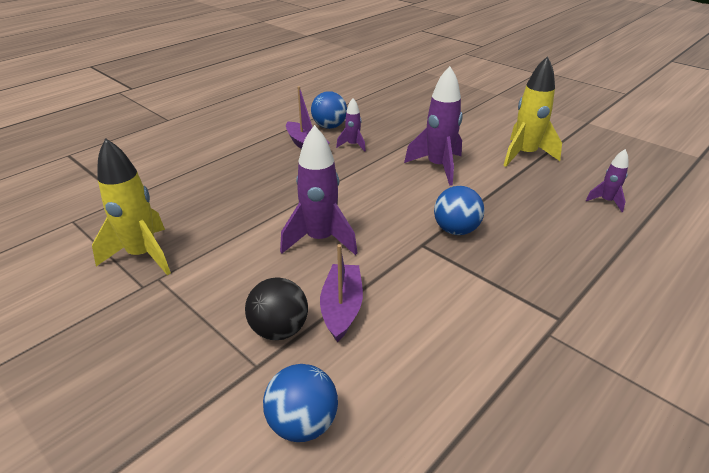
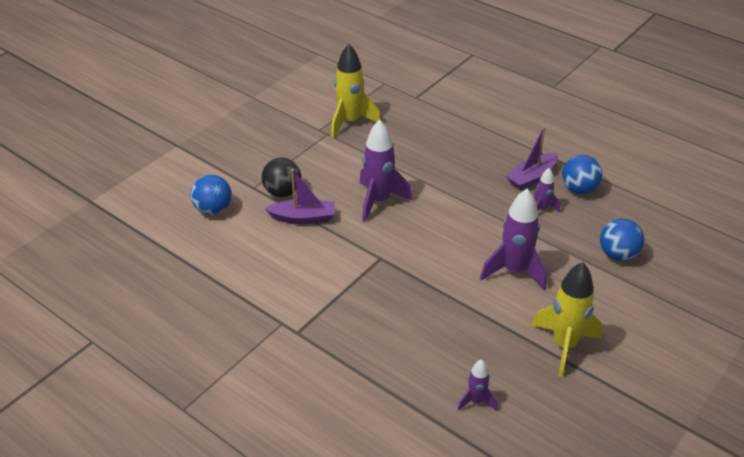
camera: 85 degrees right, 5 degrees up
blue ball [434,186,485,235] -> blue ball moved to [600,218,644,261]

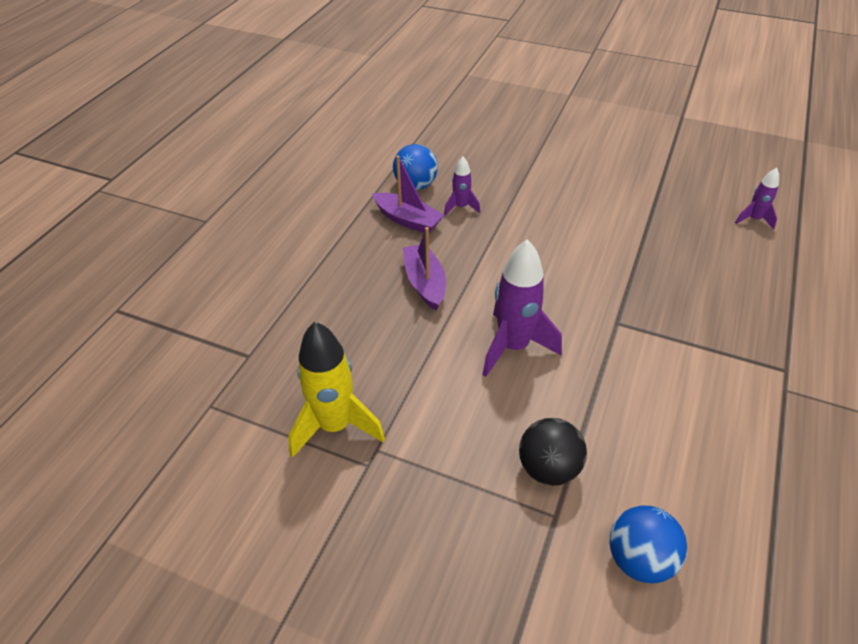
camera: 105 degrees left, 5 degrees up
purple boat [265,169,335,224] -> purple boat moved to [403,227,446,310]
purple rocket [480,189,547,290] -> none
yellow rocket [531,262,603,377] -> none
blue ball [600,218,644,261] -> none

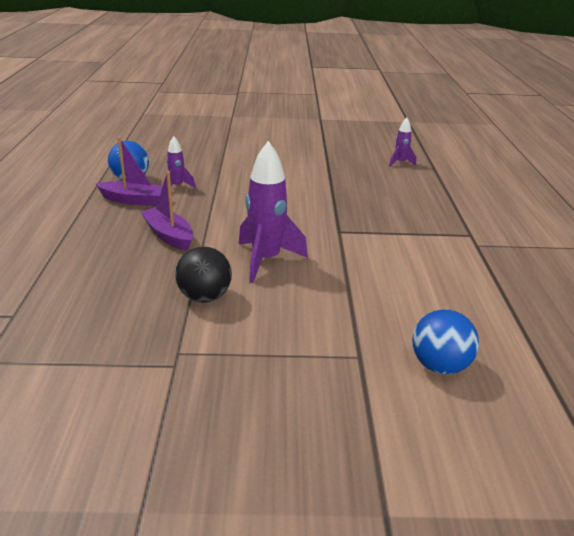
camera: 25 degrees left, 15 degrees down
yellow rocket [288,322,385,458] -> none
black ball [519,418,587,486] -> black ball moved to [175,247,232,303]

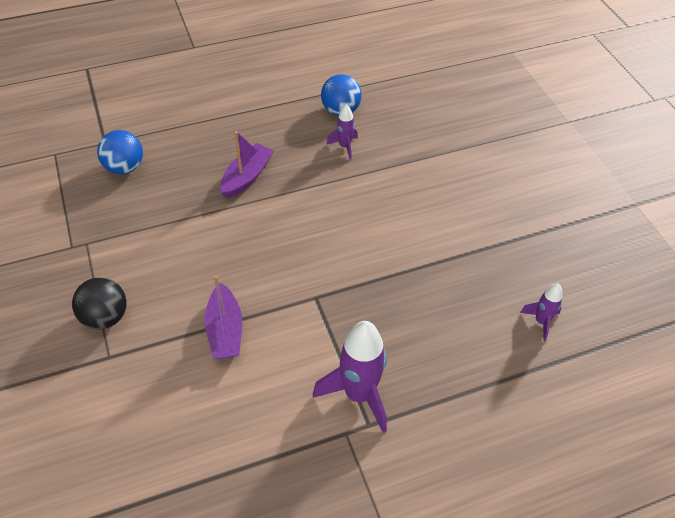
camera: 70 degrees right, 20 degrees up
purple boat [96,137,163,206] -> purple boat moved to [205,275,242,359]
black ball [175,247,232,303] -> black ball moved to [72,277,127,329]
purple rocket [239,141,308,283] -> purple rocket moved to [313,321,387,433]
blue ball [413,309,479,374] -> blue ball moved to [97,130,143,174]

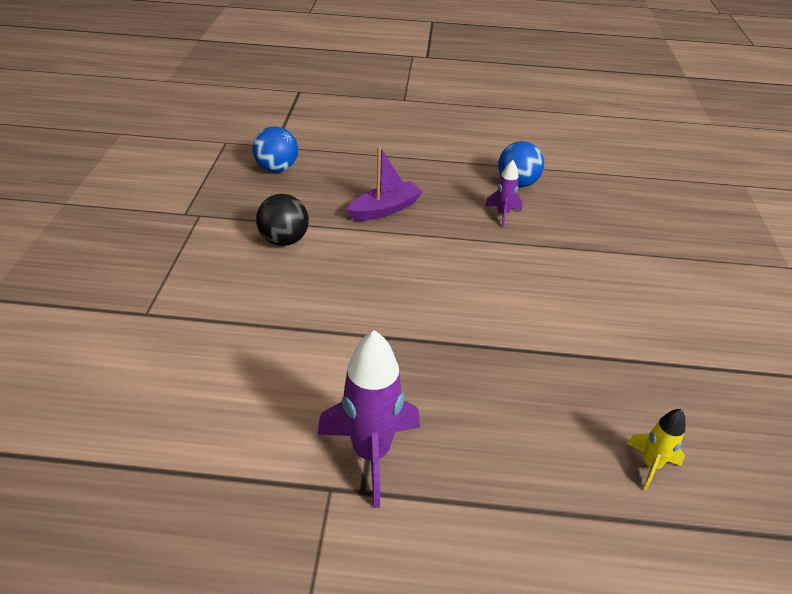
camera: 25 degrees right, 10 degrees down
black ball [72,277,127,329] -> black ball moved to [256,194,309,246]
purple boat [205,275,242,359] -> none
purple rocket [520,284,563,341] -> yellow rocket [627,409,686,491]

